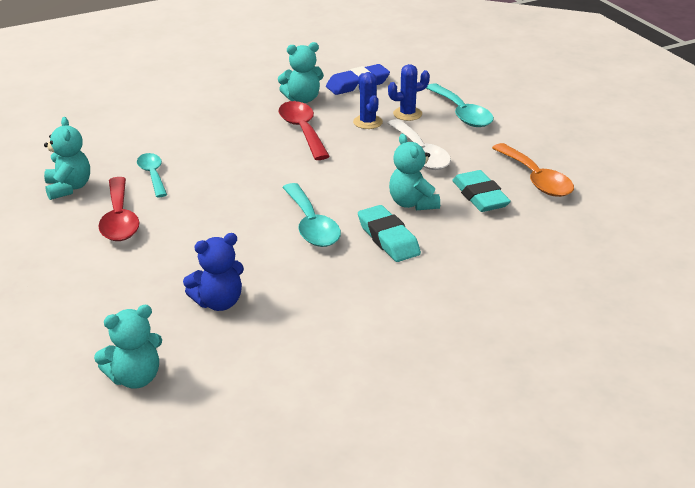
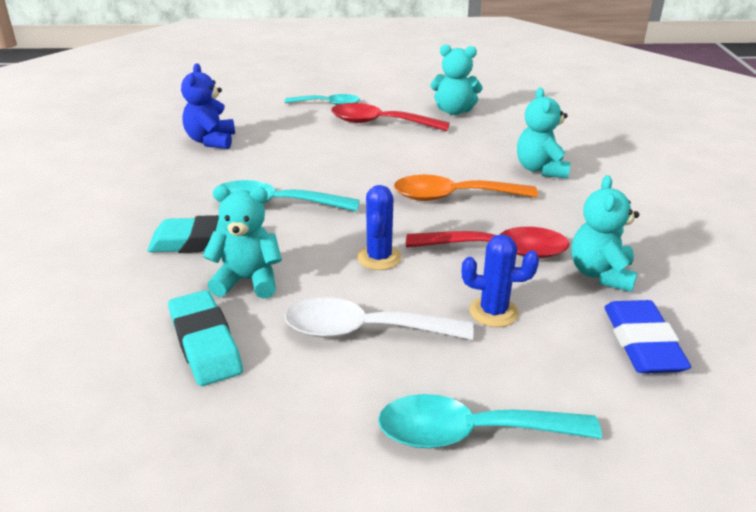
camera: 115 degrees right, 0 degrees up
turquoise teddy bear [94,305,162,389] -> turquoise teddy bear moved to [517,88,570,178]
turquoise spoon [137,153,167,197] -> turquoise spoon moved to [285,94,360,105]
blue cactus [388,64,430,121] -> blue cactus moved to [357,185,401,270]
turquoise eraser [452,170,511,212] -> turquoise eraser turned 60 degrees clockwise [168,290,243,386]
orange spoon [492,143,574,197] -> orange spoon moved to [394,175,538,201]

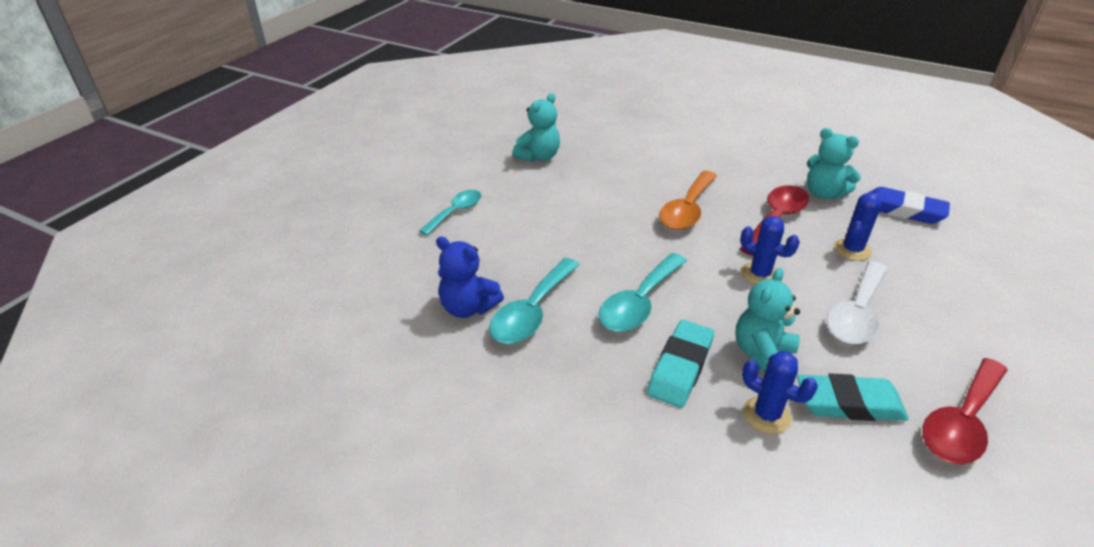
camera: 60 degrees left, 5 degrees up
red spoon [331,103,450,131] -> red spoon moved to [922,358,1008,464]
turquoise spoon [378,394,602,448] -> turquoise spoon moved to [489,258,580,344]
turquoise teddy bear [517,88,570,178] -> none
none -> blue cactus [742,351,818,434]

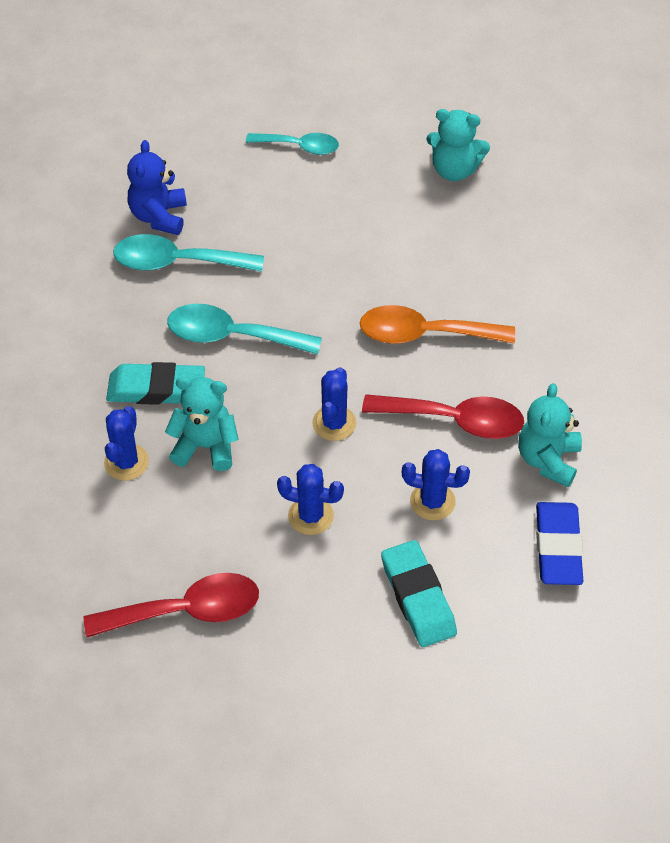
camera: 65 degrees right, 15 degrees up
turquoise eraser [797,374,909,421] -> turquoise eraser moved to [381,540,457,647]
white spoon [826,261,888,344] -> blue cactus [277,464,344,535]
red spoon [922,358,1008,464] -> red spoon turned 150 degrees clockwise [84,573,259,637]

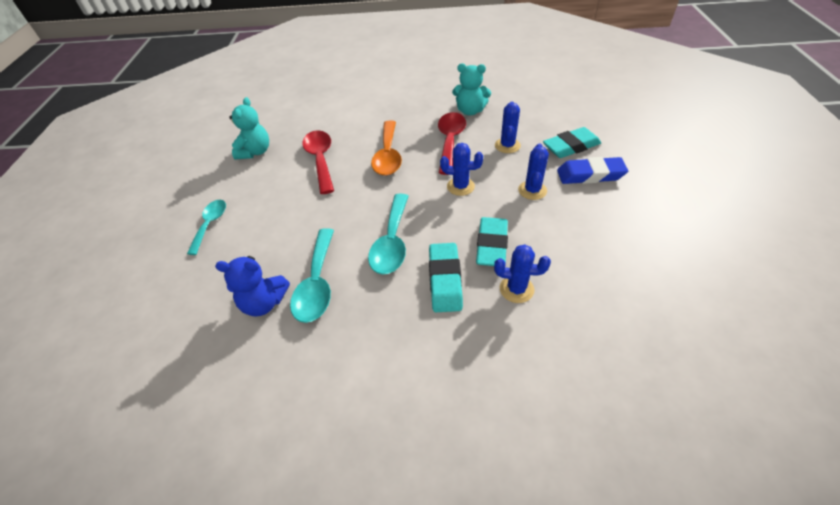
camera: 90 degrees left, 5 degrees down
red spoon [84,573,259,637] -> red spoon moved to [302,130,334,194]
turquoise teddy bear [165,377,239,471] -> turquoise eraser [476,217,508,266]
blue eraser [536,502,583,585] -> blue eraser moved to [557,157,628,184]

